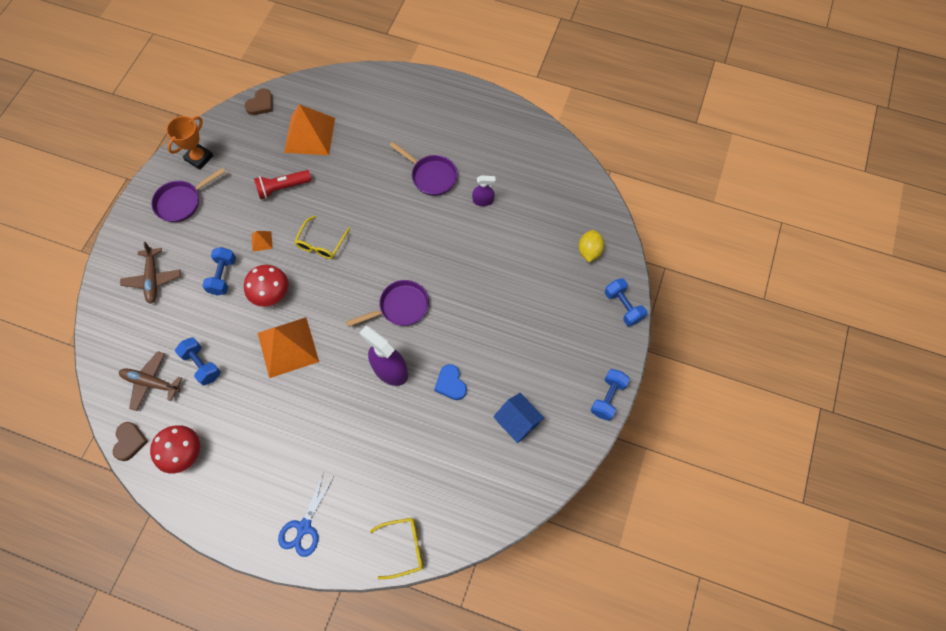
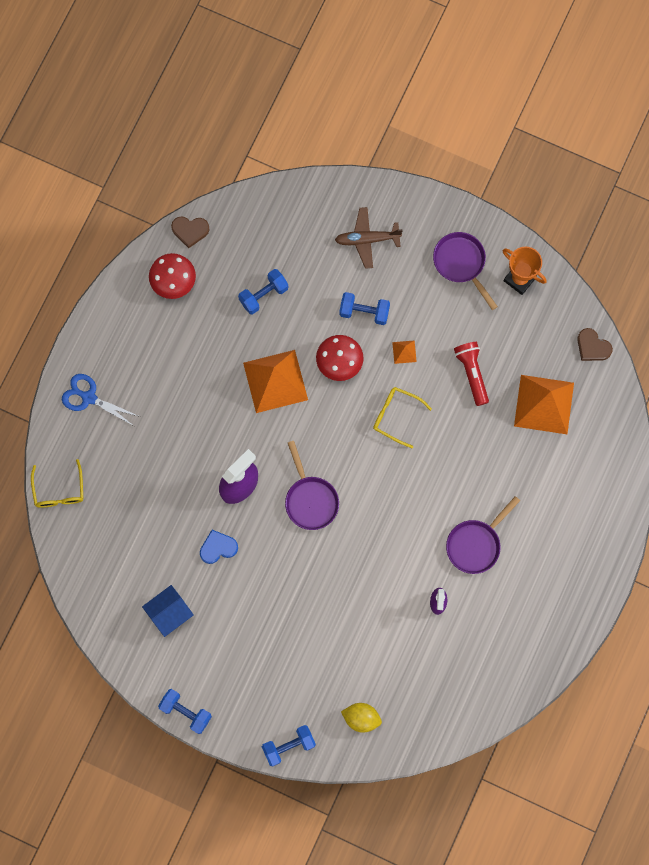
camera: 95 degrees right, 10 degrees up
brown plane [119,351,182,411] -> none

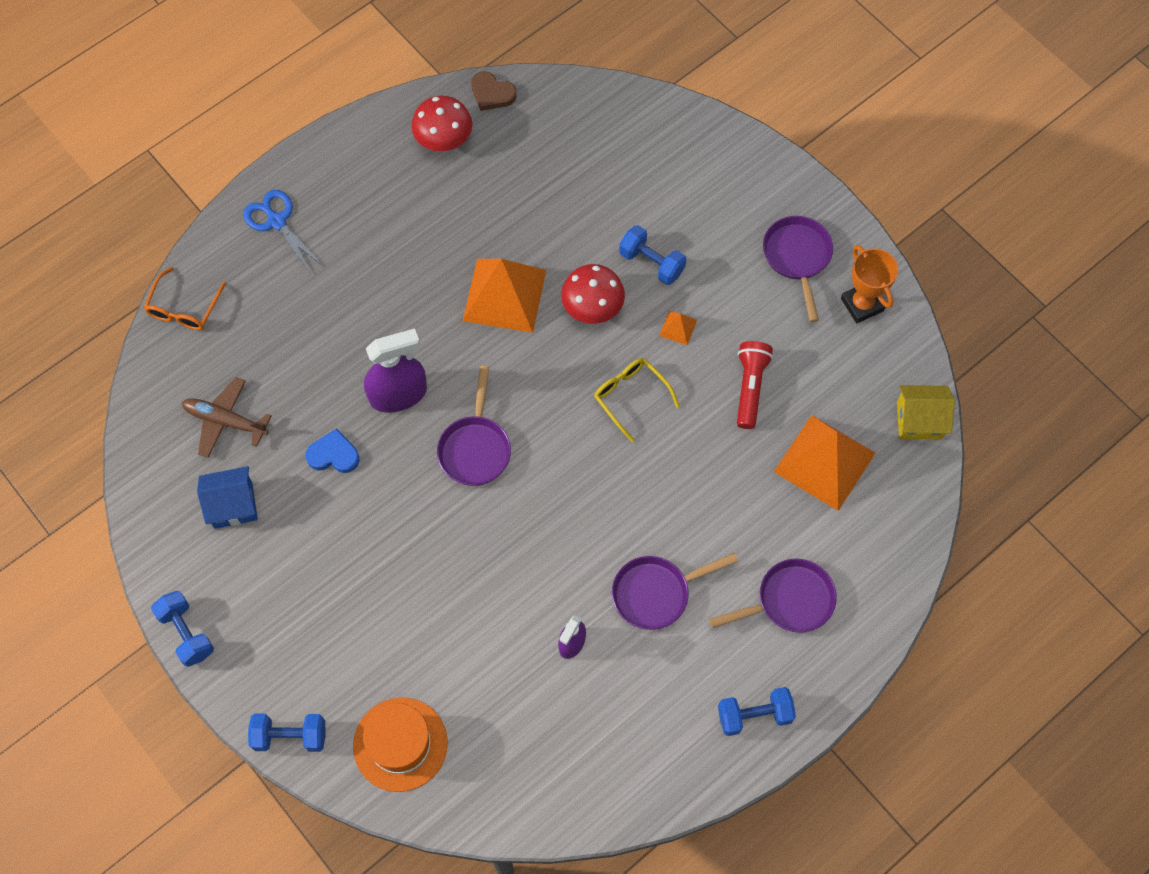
camera: 25 degrees right, 10 degrees down
yellow glasses [31,459,83,508] -> orange glasses [144,267,226,330]
blue dumbbell [238,269,288,315] -> blue dumbbell moved to [718,687,796,736]
brown plane [335,207,403,269] -> brown plane moved to [182,377,272,458]
yellow lemon [341,703,382,733] -> orange hat [353,697,448,792]
brown heart [577,328,613,361] -> yellow house [897,385,955,440]
none -> purple pan [709,559,837,633]

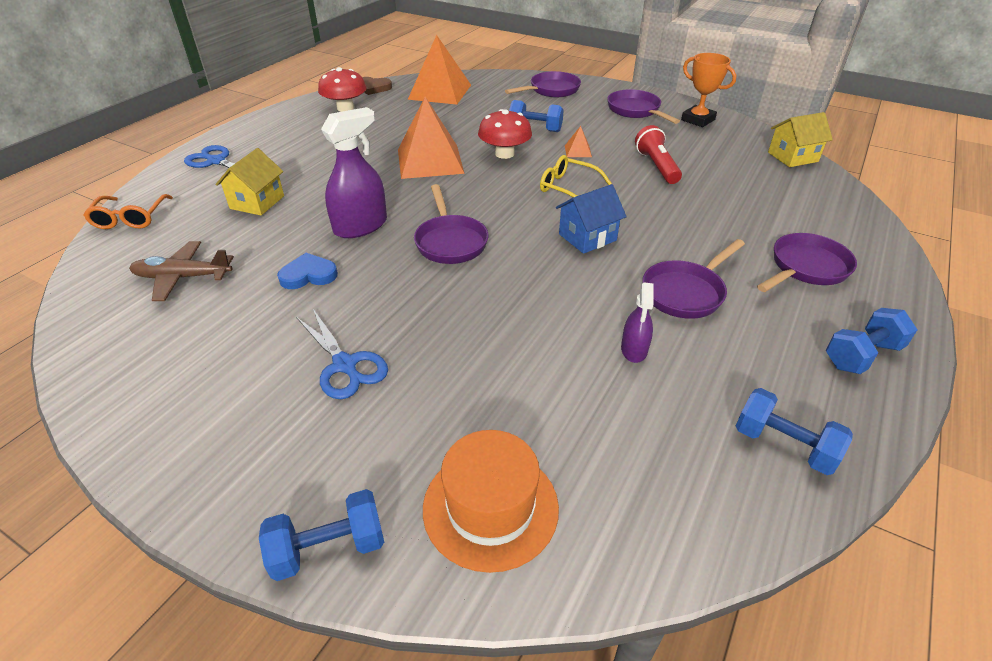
camera: 20 degrees left, 25 degrees down
blue dumbbell [151,591,214,667] -> blue dumbbell moved to [736,388,853,475]
blue house [197,466,258,529] -> blue house moved to [556,184,627,254]
orange pyramid [774,415,875,511] -> orange pyramid moved to [408,35,471,105]
none -> yellow house [215,148,284,216]
none -> blue scissors [296,309,388,399]
none -> purple pan [505,71,581,97]

